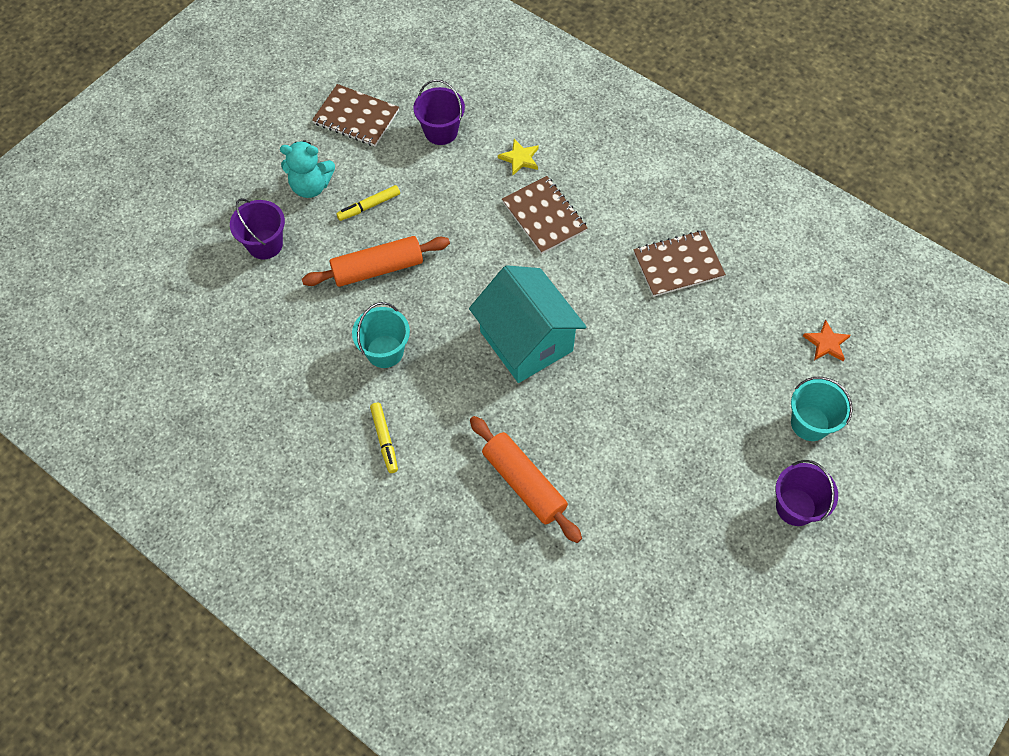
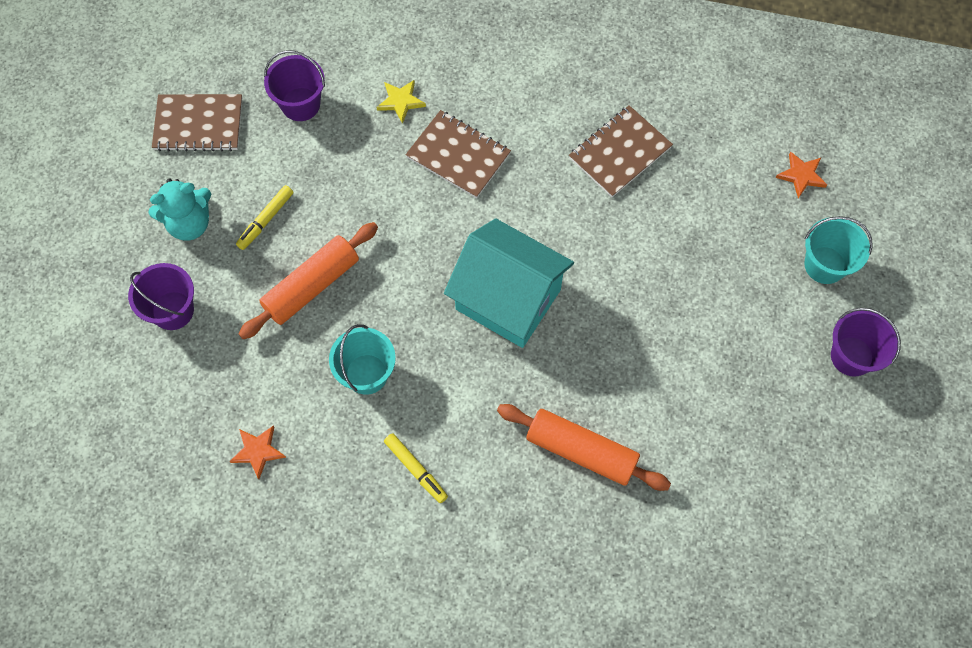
camera: 25 degrees left, 5 degrees up
none -> orange star [229,426,286,479]

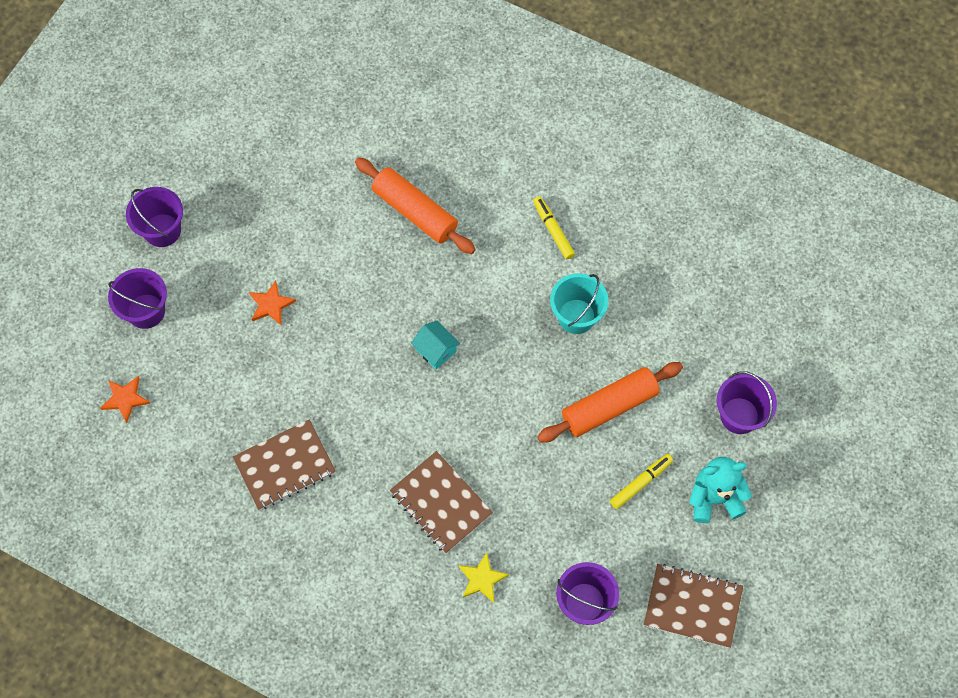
camera: 165 degrees left, 0 degrees up
orange star [229,426,286,479] -> orange star moved to [249,280,296,326]
turquoise house [444,218,574,348] -> turquoise house [411,320,460,369], size x0.41
turquoise bucket [804,216,873,284] -> purple bucket [108,268,167,329]

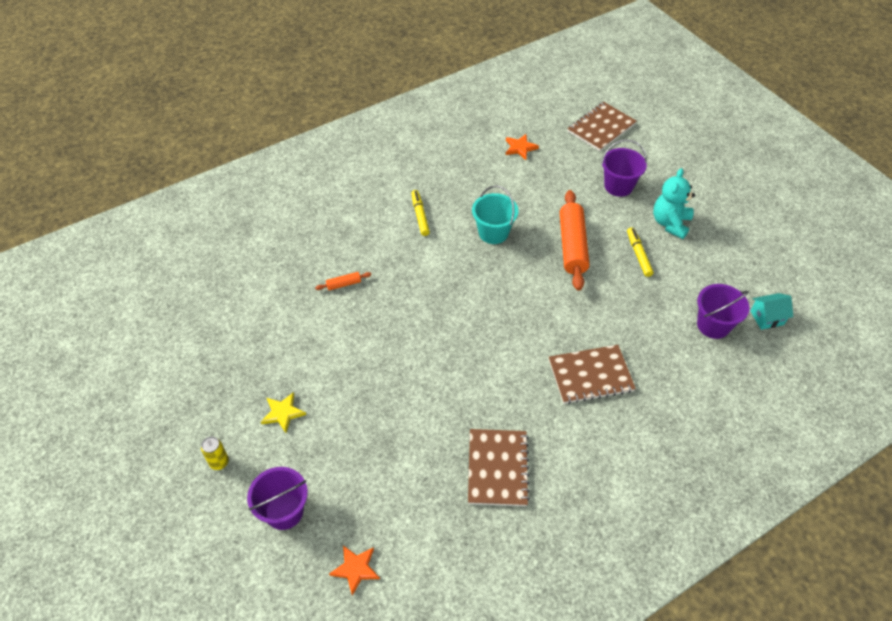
camera: 60 degrees left, 15 degrees down
purple bucket [126,187,183,247] -> yellow can [201,436,229,470]
orange star [249,280,296,326] -> orange star moved to [506,134,539,160]
orange rolling pin [355,157,476,254] -> orange rolling pin [315,272,371,290], size x0.43
turquoise house [411,320,460,369] -> turquoise house moved to [750,293,793,330]
yellow star [459,552,509,603] -> yellow star moved to [261,392,306,433]
yellow marker [533,196,575,259] -> yellow marker turned 75 degrees clockwise [411,190,430,236]
brown notebook [644,564,743,648] -> brown notebook moved to [567,102,637,151]

